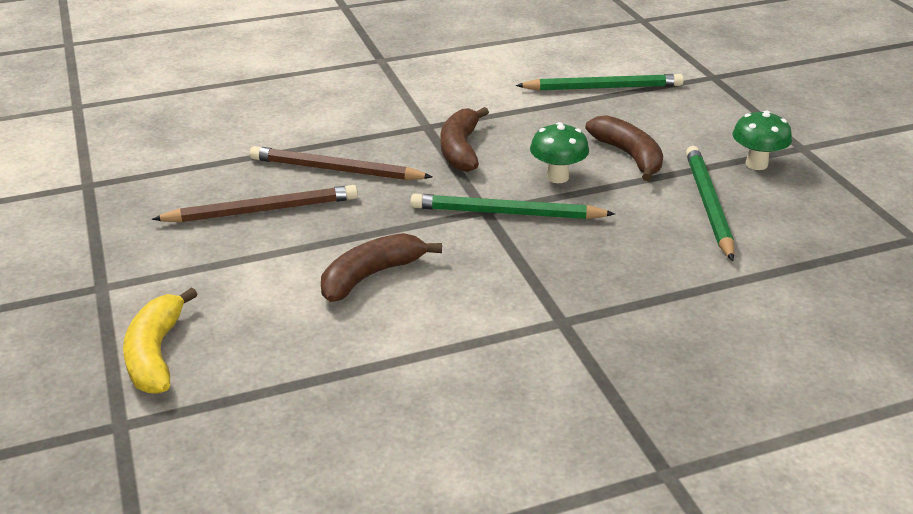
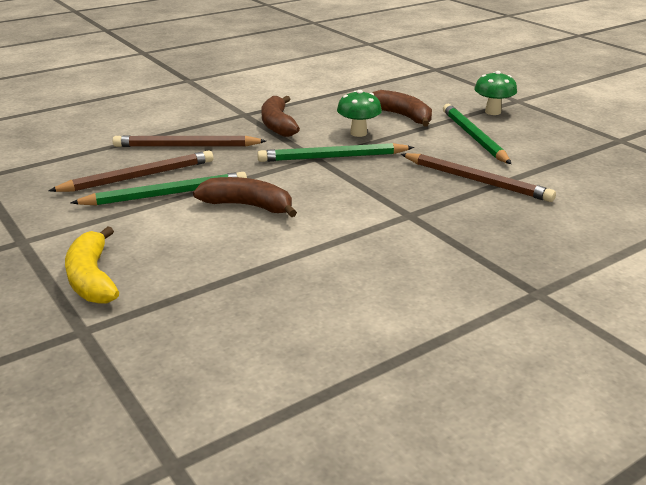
camera: 15 degrees left, 5 degrees down
brown banana [321,233,442,302] -> brown banana turned 75 degrees clockwise [193,177,297,217]
green pencil [516,74,684,91] -> green pencil moved to [71,172,247,205]
none -> brown pencil [401,153,556,202]

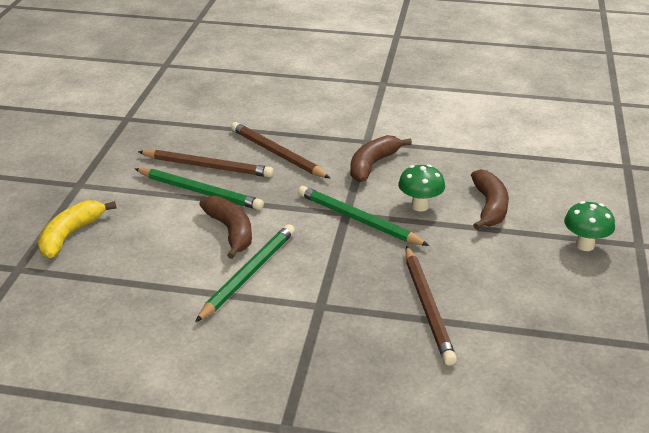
camera: 45 degrees right, 5 degrees up
green pencil [443,104,511,164] -> green pencil moved to [195,224,295,322]

